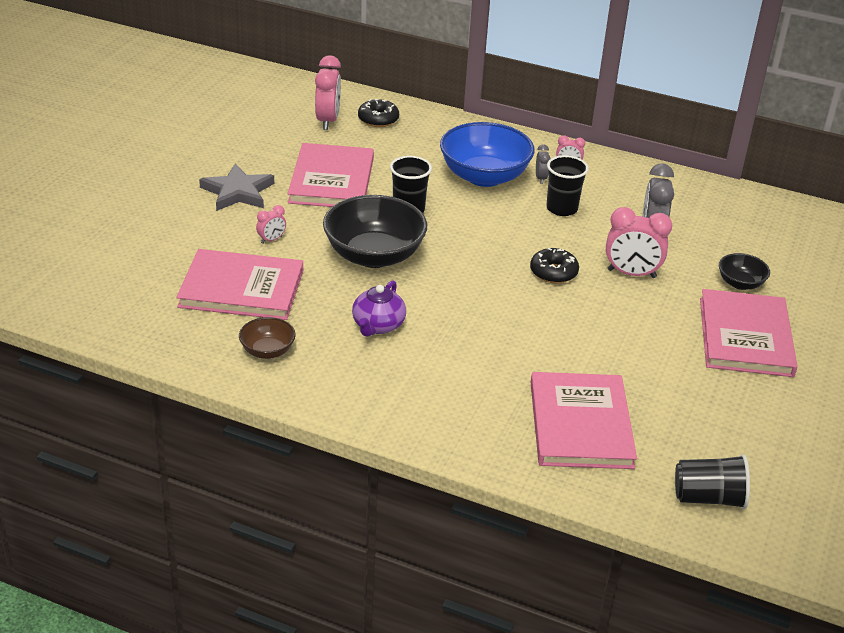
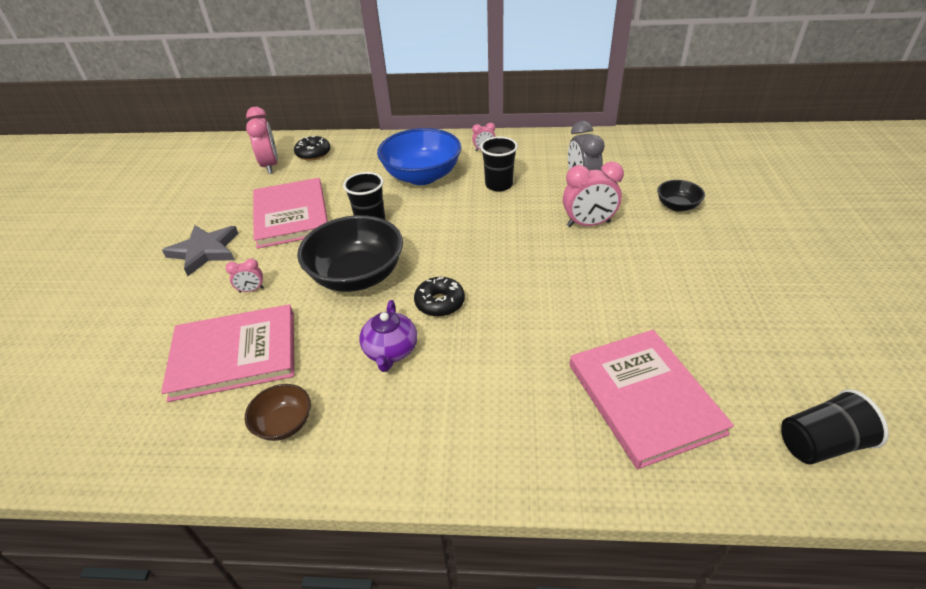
camera: 15 degrees left, 5 degrees up
pink clock [256,205,286,244] -> pink clock turned 45 degrees clockwise [226,258,264,293]
black donut [530,248,579,284] -> black donut moved to [414,277,465,317]
grey clock [536,144,550,184] -> none
pink book [700,289,798,377] -> none

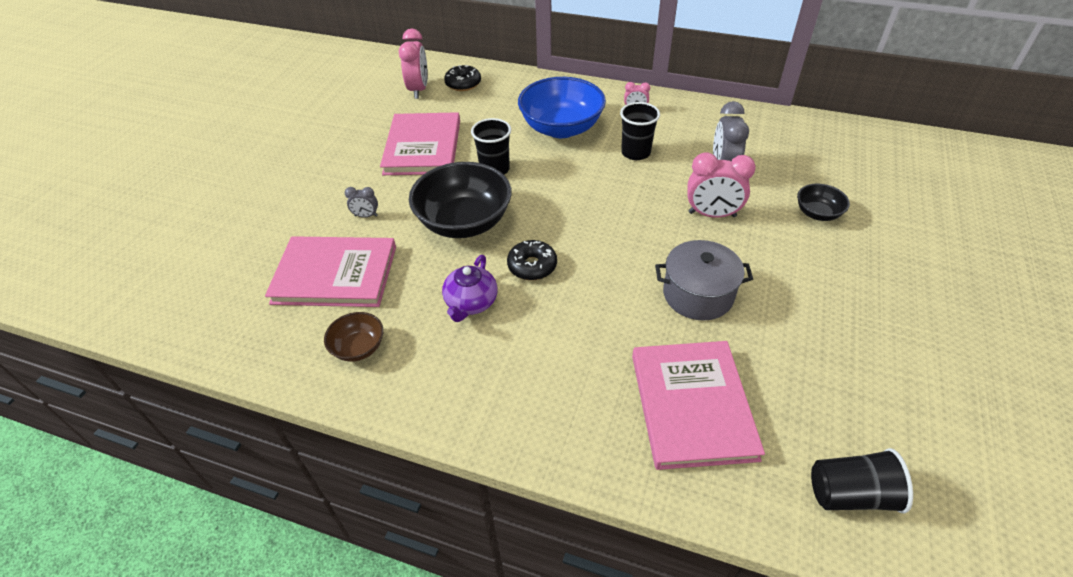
camera: 15 degrees right, 5 degrees up
grey star [162,225,239,276] -> none
pink clock [226,258,264,293] -> grey clock [345,187,378,218]
none -> grey pot [655,240,753,321]

